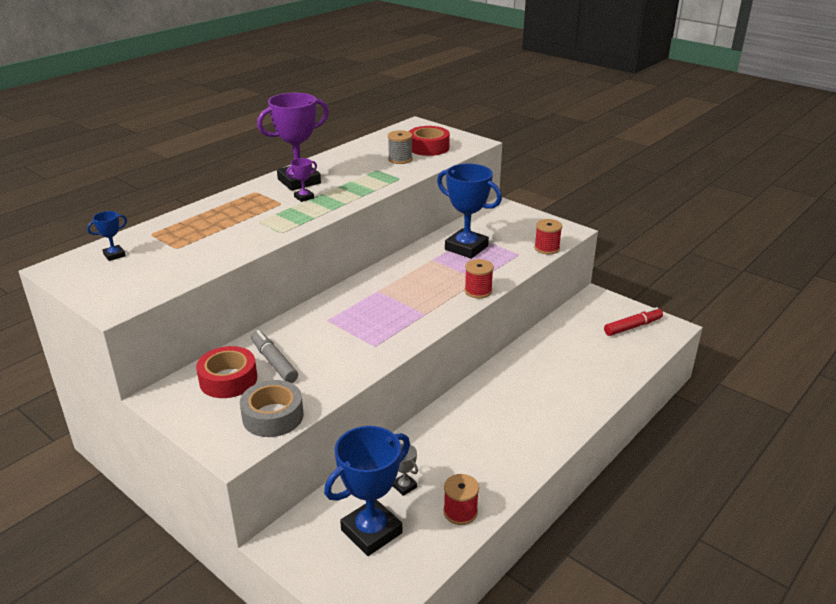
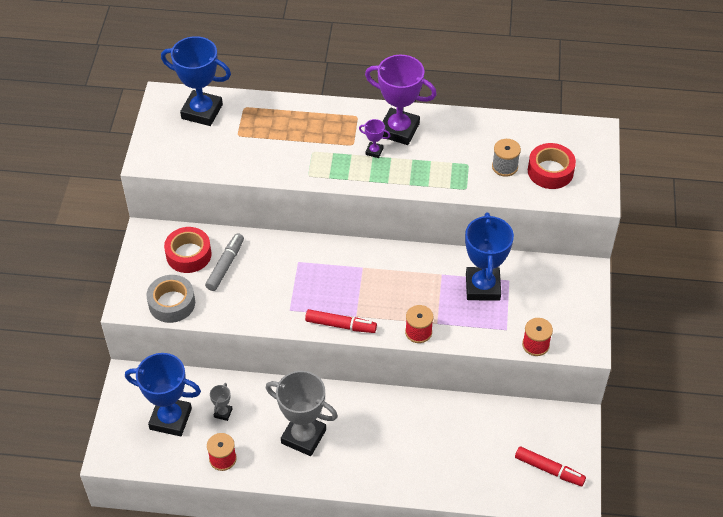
camera: 55 degrees right, 20 degrees up
blue trophy [87,211,127,261] -> blue trophy [161,36,231,126], size x2.28
none -> grey trophy [265,371,338,456]
none -> red marker [305,309,377,333]

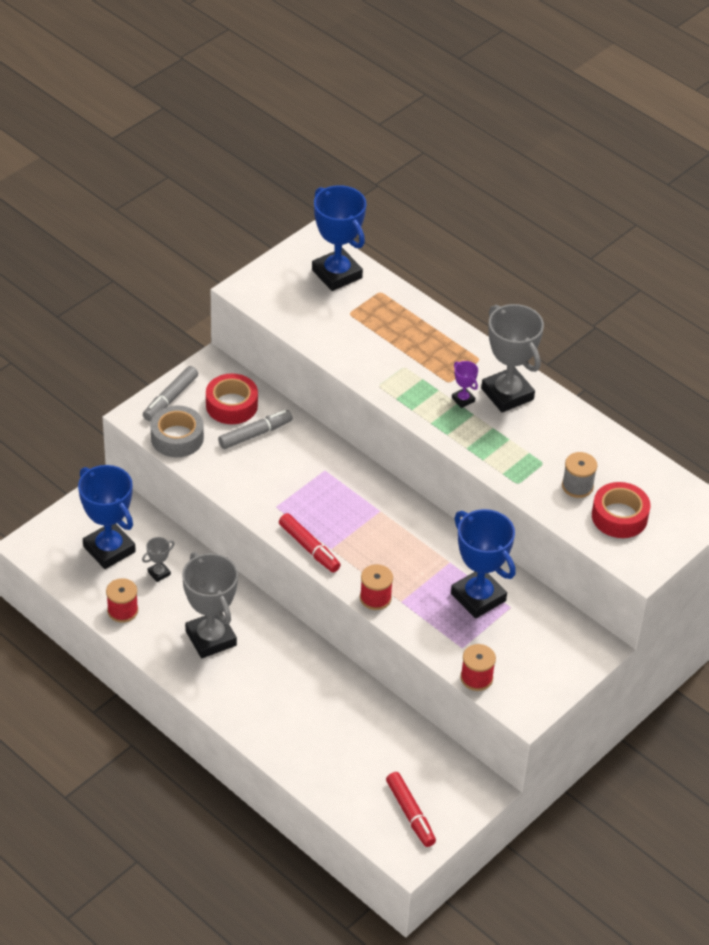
camera: 35 degrees right, 5 degrees down
purple trophy [365,55,437,145] -> grey trophy [481,304,544,412]
blue trophy [465,213,514,301] -> blue trophy turned 75 degrees counterclockwise [451,509,516,619]
none -> grey marker [143,366,198,421]

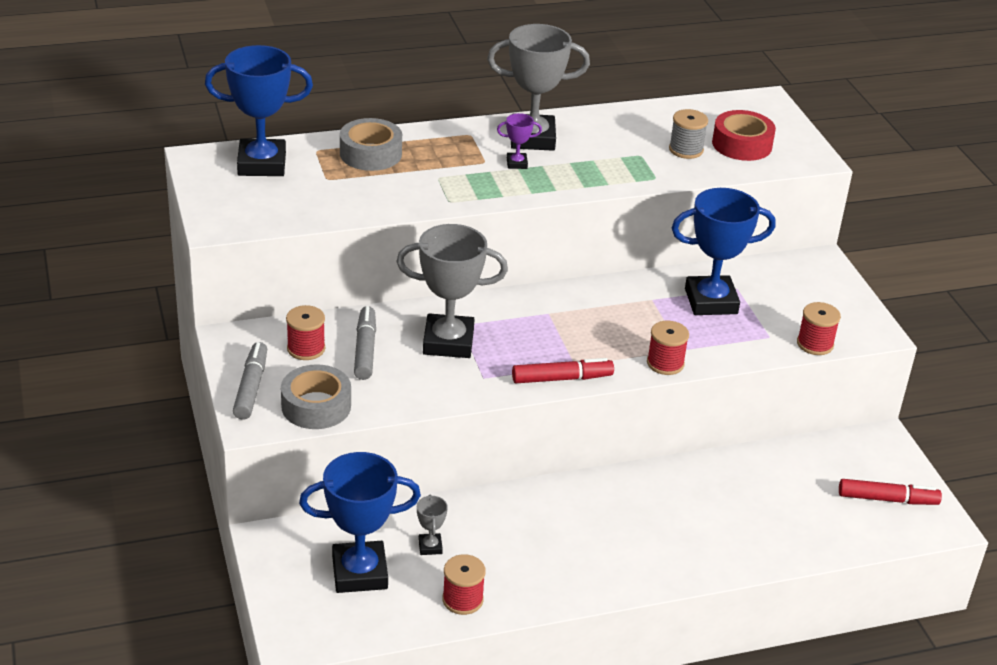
camera: 60 degrees left, 10 degrees down
grey marker [143,366,198,421] -> grey marker turned 150 degrees counterclockwise [233,342,267,420]
grey trophy [182,552,238,658] -> grey trophy moved to [396,224,508,358]
red tape [206,374,258,424] -> red spool [286,305,325,360]
none -> grey tape [340,118,402,171]

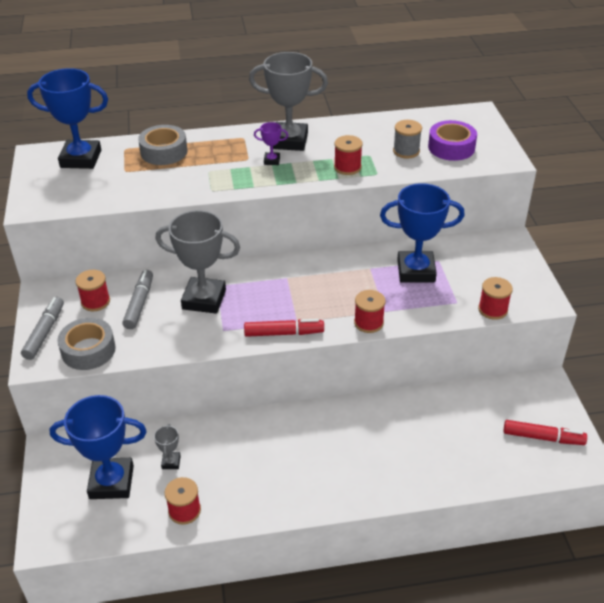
camera: 10 degrees right, 5 degrees up
red tape [712,110,776,161] -> purple tape [428,120,477,161]
none -> red spool [334,135,363,175]

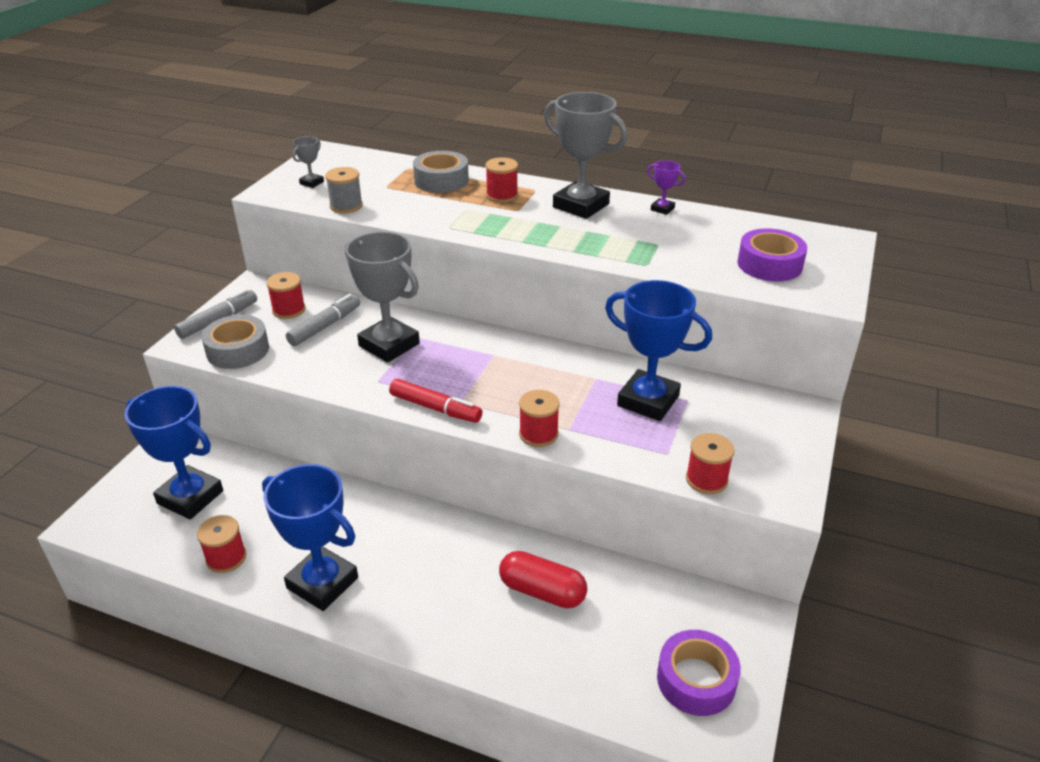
camera: 30 degrees right, 5 degrees down
blue trophy [27,68,108,169] -> blue trophy moved to [262,464,358,611]
grey trophy [154,424,181,469] -> grey trophy moved to [293,136,324,188]
purple trophy [254,122,288,165] -> purple trophy moved to [647,160,686,215]
red spool [334,135,363,175] -> red spool moved to [485,157,518,203]
grey spool [393,120,422,159] -> grey spool moved to [325,167,363,213]
red marker [504,420,587,445] -> purple tape [657,630,741,716]
none -> red capsule [499,551,587,608]

